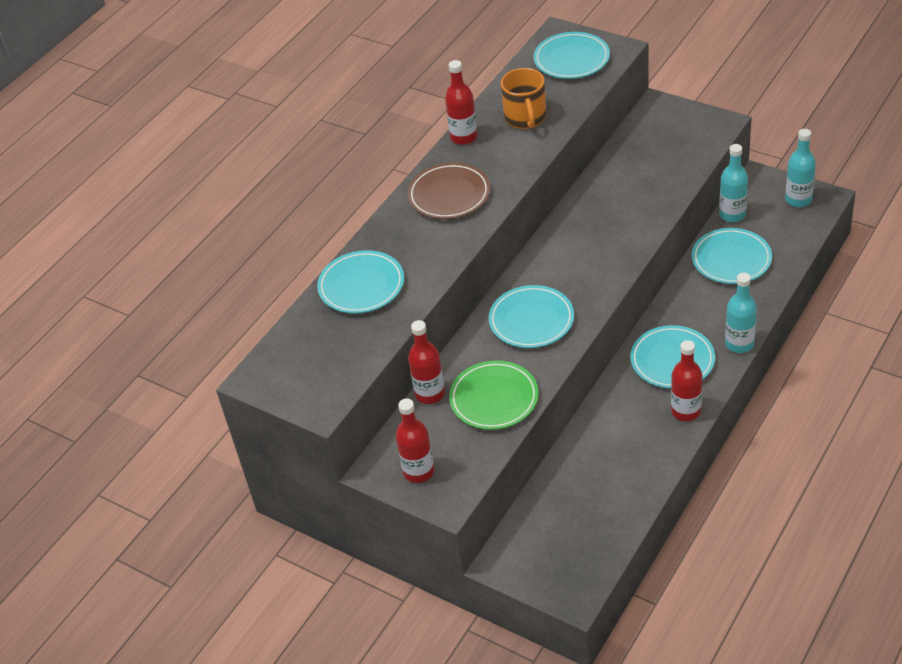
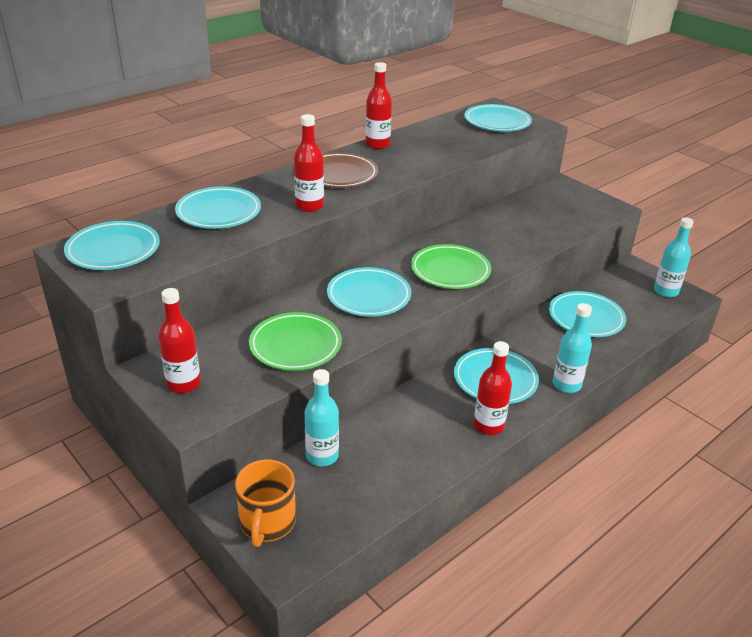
camera: 10 degrees right, 10 degrees down
red bottle [408,320,445,404] -> red bottle moved to [294,114,324,212]
orange mug [501,68,546,129] -> orange mug moved to [235,459,296,547]
turquoise bottle [719,144,748,222] -> turquoise bottle moved to [305,369,339,466]
none -> turquoise plate [64,221,160,270]
none -> green plate [411,244,491,289]

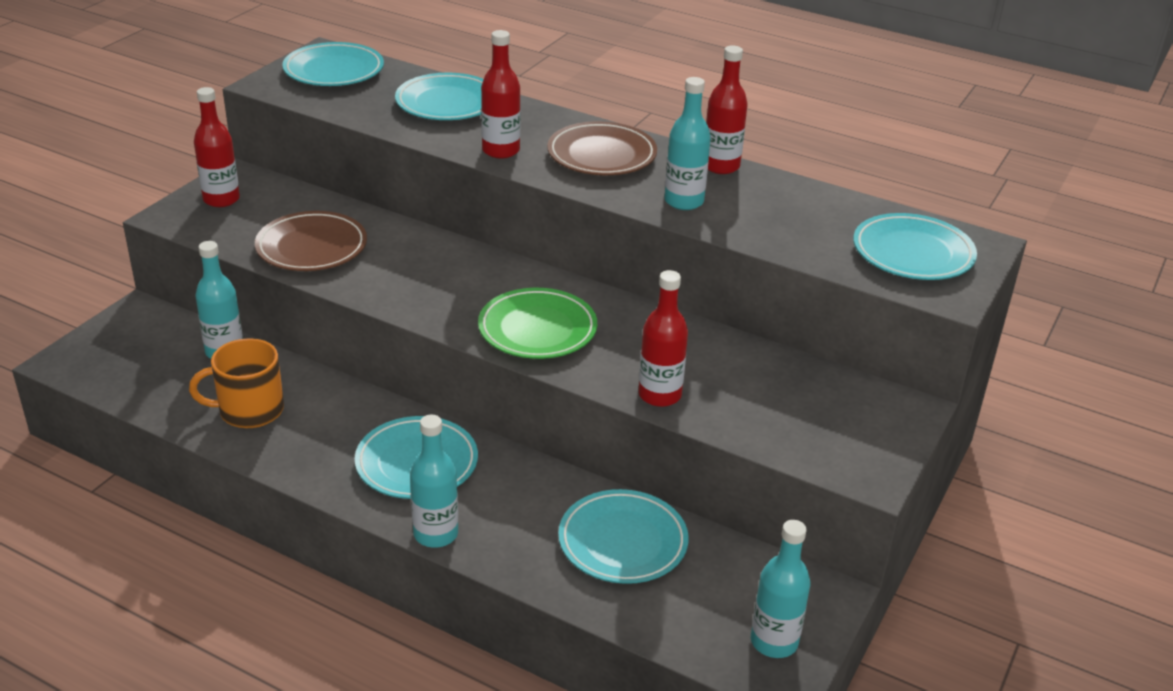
camera: 70 degrees right, 0 degrees up
orange mug [235,459,296,547] -> orange mug moved to [189,338,284,428]
green plate [249,312,342,371] -> brown plate [255,211,367,271]
turquoise plate [327,267,411,317] -> none
red bottle [474,341,512,435] -> red bottle moved to [638,270,688,407]
none -> turquoise bottle [665,77,711,210]

